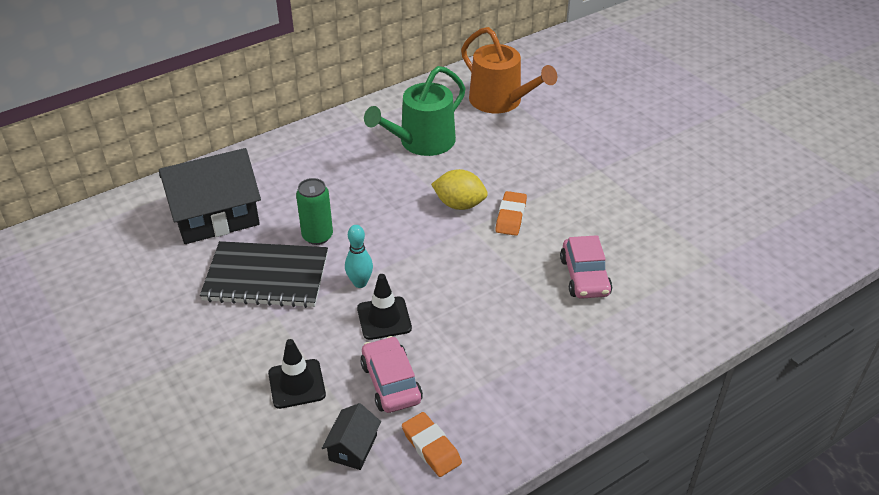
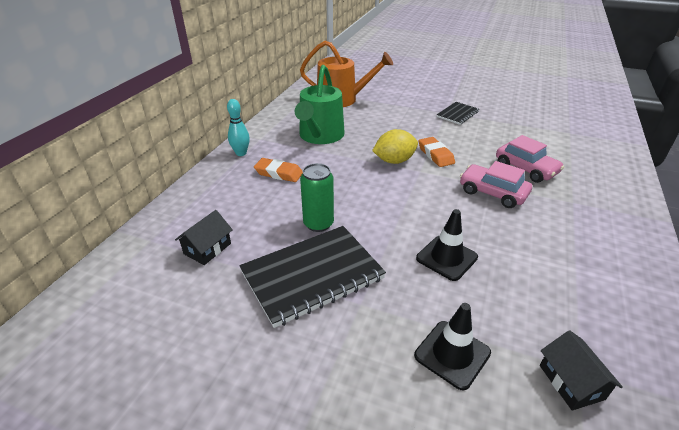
camera: 35 degrees left, 5 degrees down
black house [159,148,261,244] -> black house [175,210,233,265], size x0.46
turquoise bowling pin [345,225,373,288] -> turquoise bowling pin moved to [227,99,250,156]
pink car [360,336,423,413] -> pink car moved to [460,161,532,208]
orange eraser [402,412,462,477] -> orange eraser moved to [254,158,303,182]
none -> black notebook [437,102,479,125]

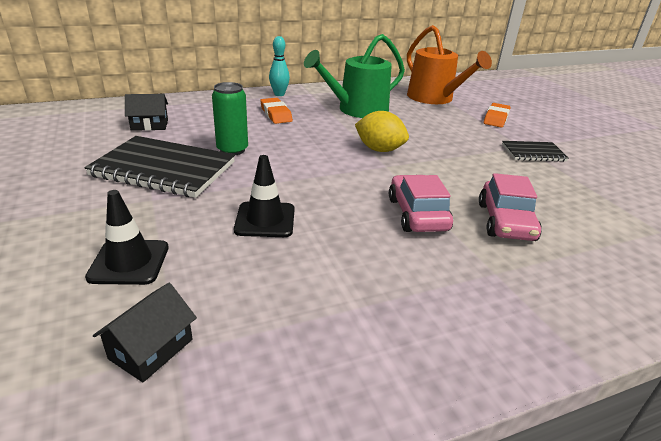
camera: 45 degrees right, 5 degrees down
orange eraser [419,137,455,167] -> orange eraser moved to [484,103,511,128]

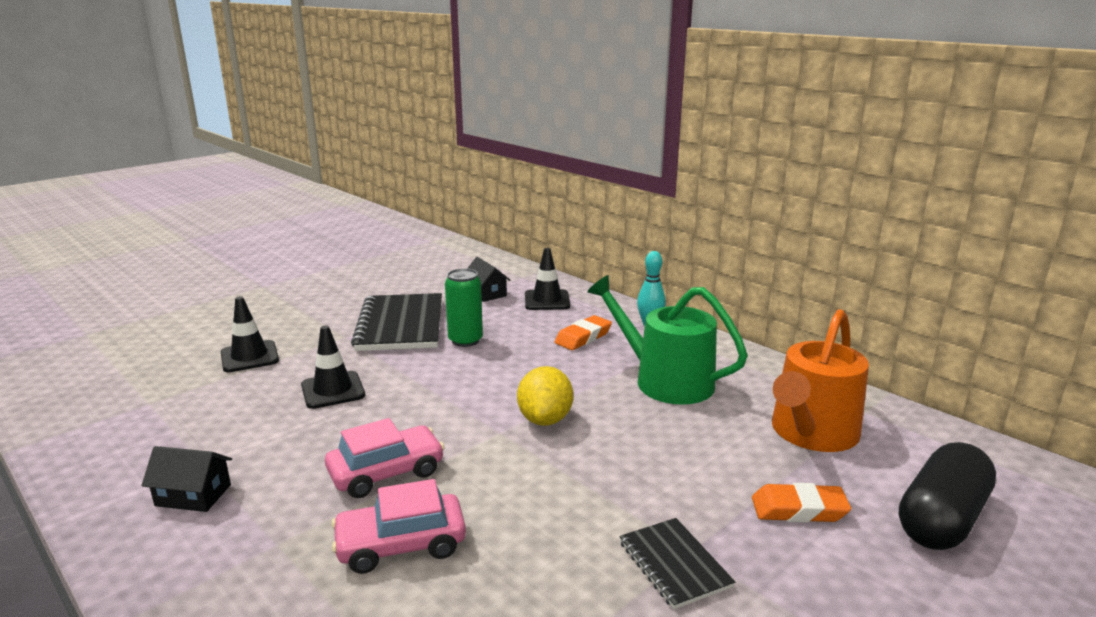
camera: 70 degrees right, 10 degrees down
black house [93,283,197,382] -> black house moved to [141,446,232,512]
none -> black traffic cone [525,248,570,310]
none -> black capsule [899,442,996,550]

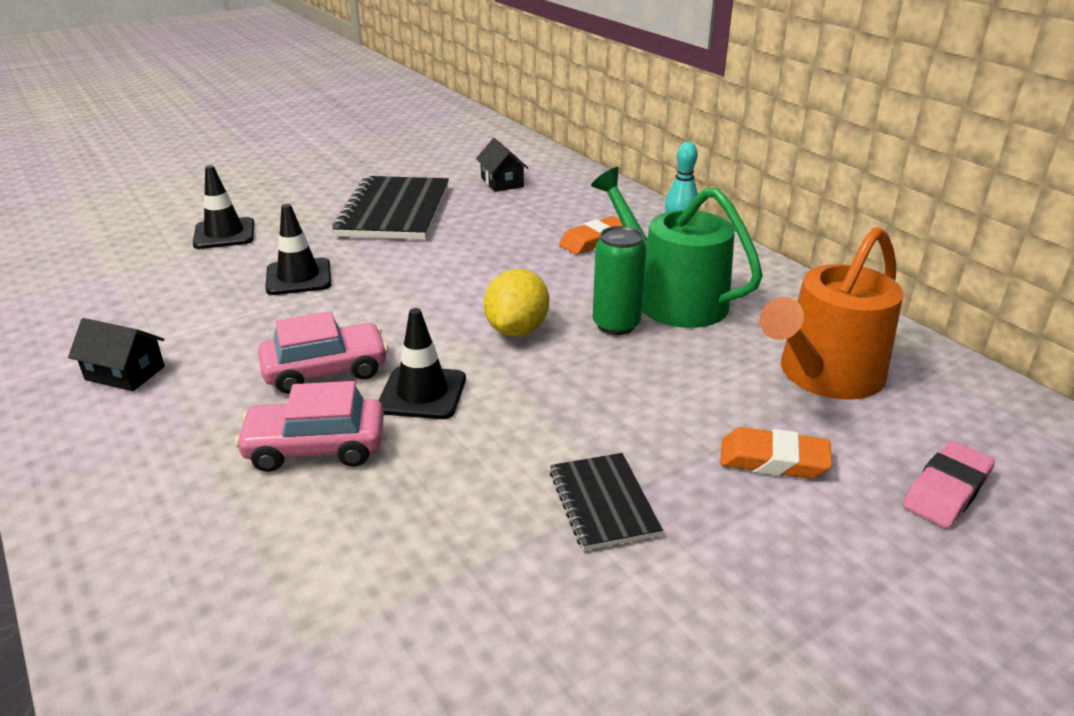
camera: 10 degrees right, 10 degrees up
green can [445,268,483,347] -> green can moved to [593,226,646,335]
black traffic cone [525,248,570,310] -> black traffic cone moved to [378,308,466,419]
black capsule [899,442,996,550] -> pink eraser [903,441,995,528]

